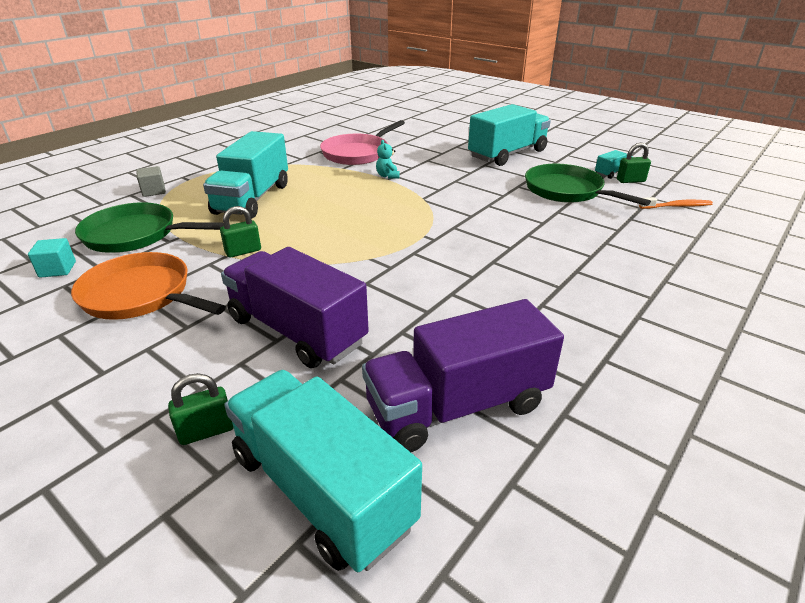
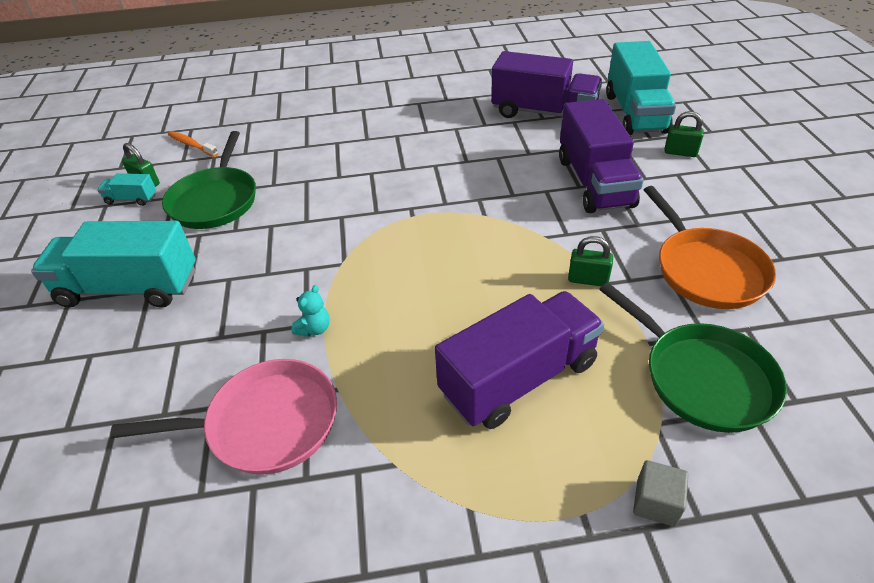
camera: 135 degrees left, 10 degrees up
turquoise cube [28,238,76,278] -> none
turquoise truck [203,131,288,219] -> purple truck [435,291,604,429]

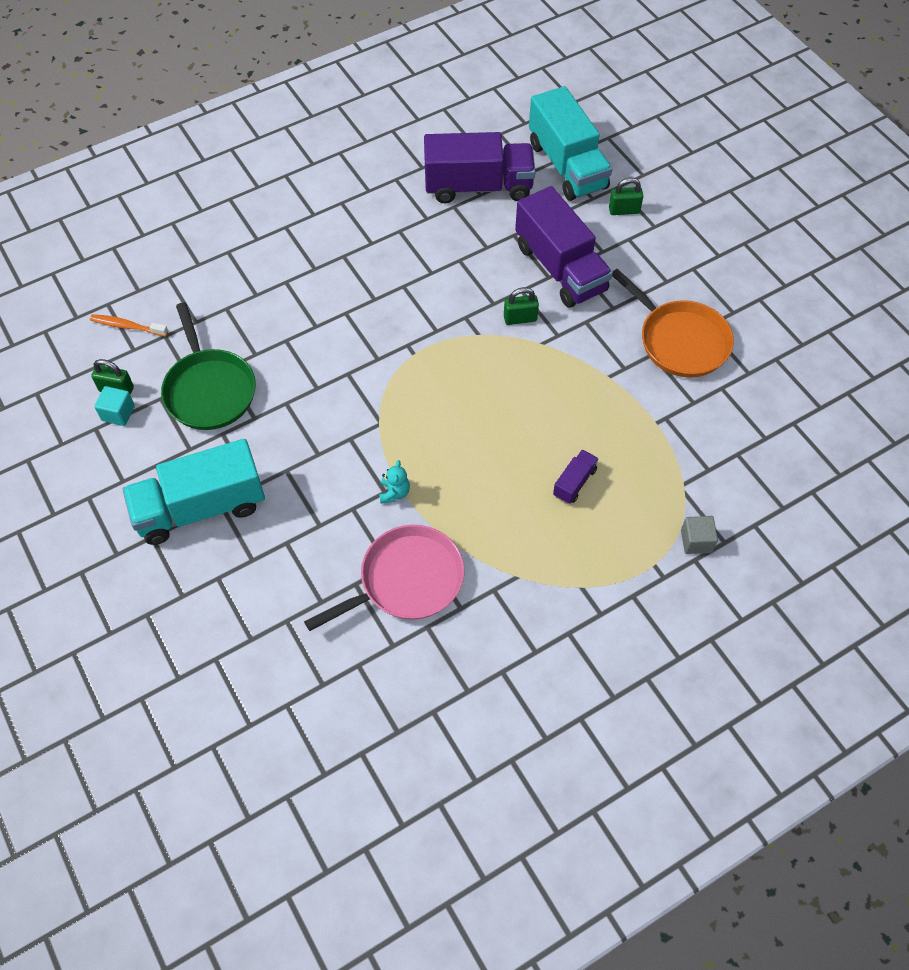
camera: 25 degrees left, 15 degrees up
turquoise truck [97,173,156,206] -> turquoise cube [94,386,135,426]
purple truck [435,291,604,429] -> purple truck [553,450,598,504], size x0.44
green padlock [568,236,613,286] -> green padlock moved to [504,287,539,325]
green pan [599,283,787,433] -> none

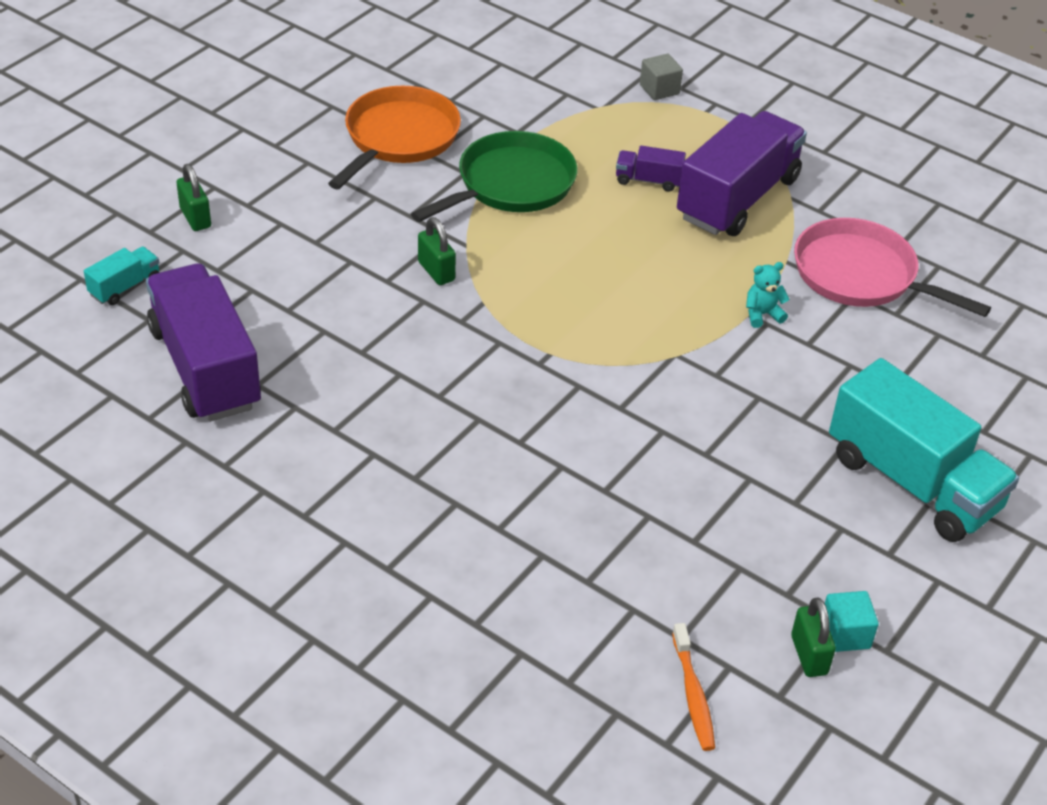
camera: 115 degrees left, 15 degrees down
green pan [161,302,256,430] -> green pan moved to [411,131,577,222]
purple truck [515,186,613,308] -> purple truck moved to [677,111,807,236]
turquoise truck [529,86,612,201] -> turquoise truck [84,247,159,305], size x0.44

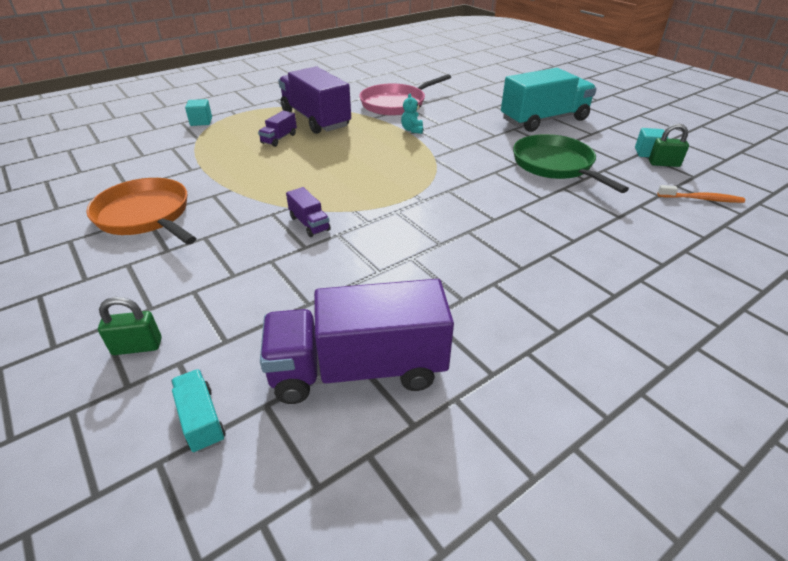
camera: 70 degrees left, 5 degrees down
green pan [411,131,577,222] -> green pan moved to [513,134,629,193]
green padlock [418,217,456,285] -> purple truck [286,187,331,237]
grey cube [640,54,683,100] -> turquoise cube [185,99,212,126]

